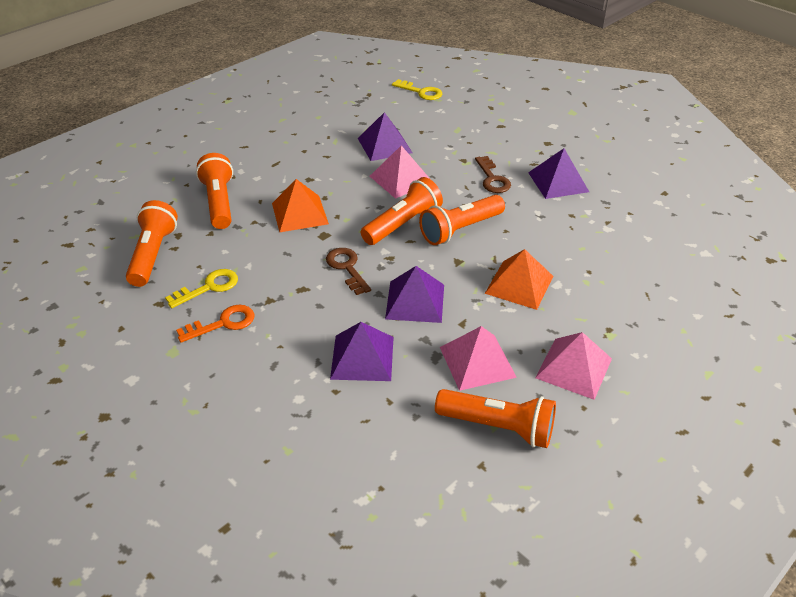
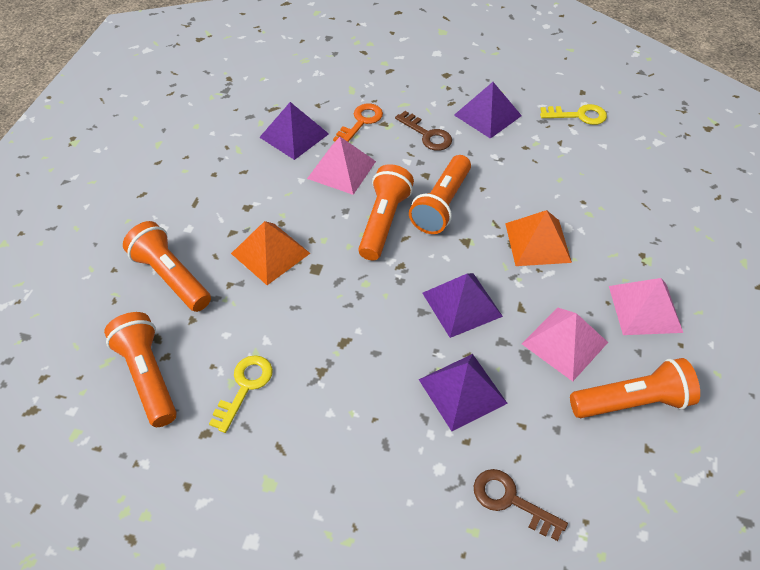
camera: 30 degrees left, 10 degrees up
orange key [176,305,255,343] -> orange key moved to [333,103,383,142]
brown key [326,248,371,295] -> brown key moved to [474,469,568,541]
yellow key [392,79,442,100] -> yellow key moved to [540,104,607,125]

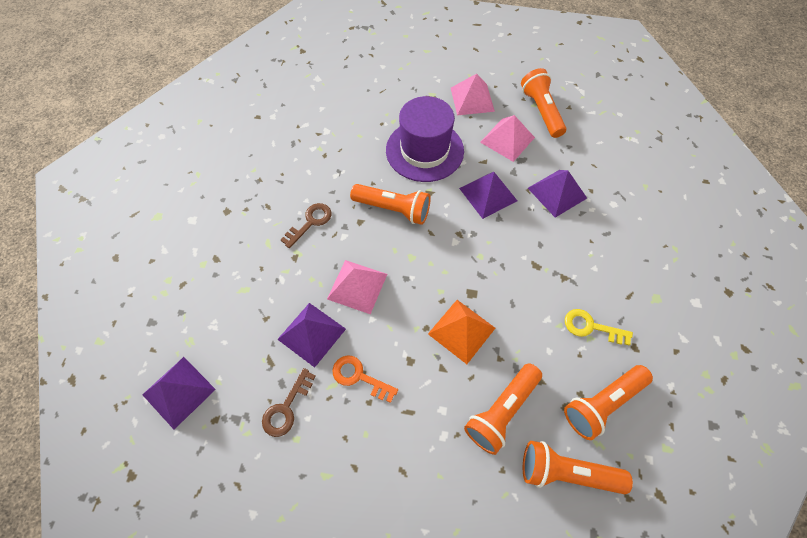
camera: 95 degrees left, 10 degrees up
orange key [333,103,383,142] -> orange key moved to [332,355,398,403]
orange flashlight [358,164,414,260] -> orange flashlight moved to [523,441,633,494]
purple pyramid [454,82,522,139] -> purple pyramid moved to [142,357,216,429]
brown key [474,469,568,541] -> brown key moved to [262,368,316,437]
orange pyramid [505,210,572,266] -> purple hat [386,96,464,182]
yellow key [540,104,607,125] -> none

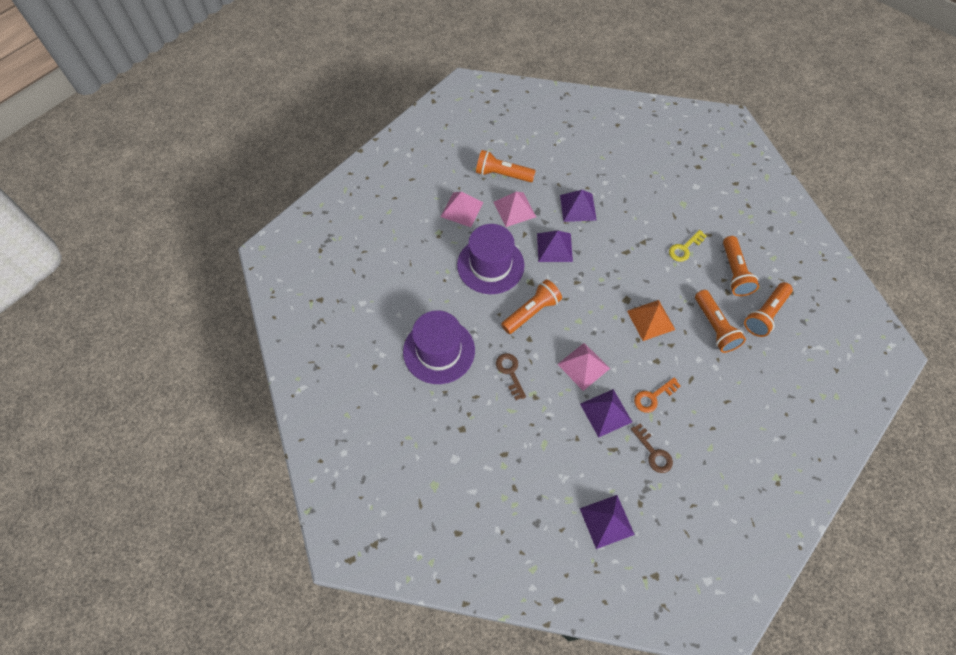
camera: 60 degrees left, 0 degrees up
none -> purple hat [403,310,475,384]

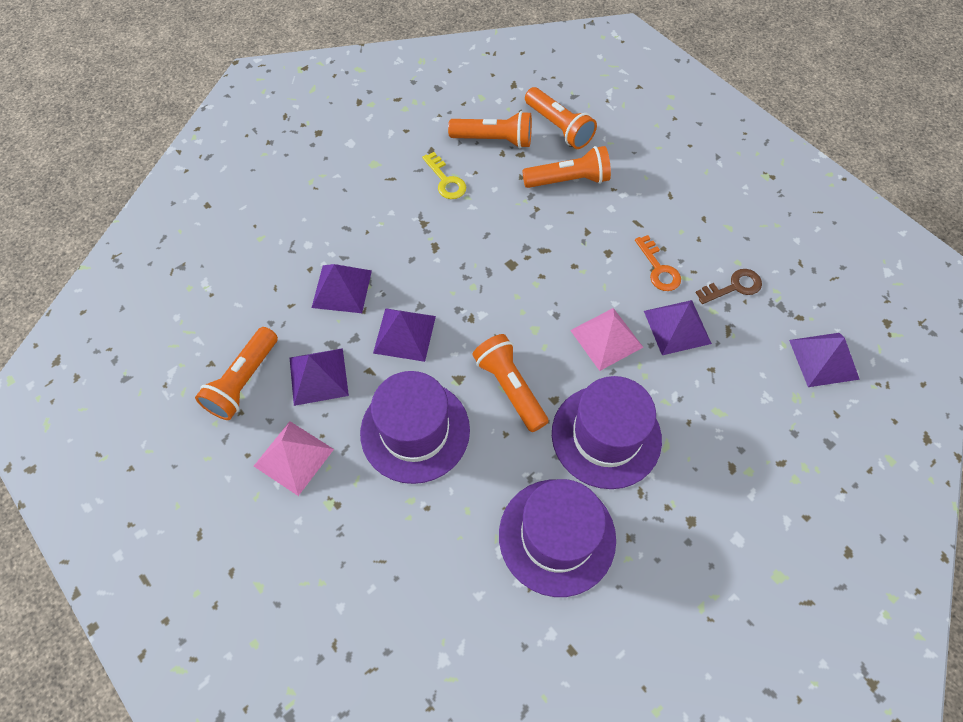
camera: 80 degrees left, 0 degrees up
pink pyramid [494,192,536,227] -> purple pyramid [290,348,349,406]
brown key [496,353,526,400] -> purple hat [552,376,662,489]
orange pyramid [627,300,675,341] -> none

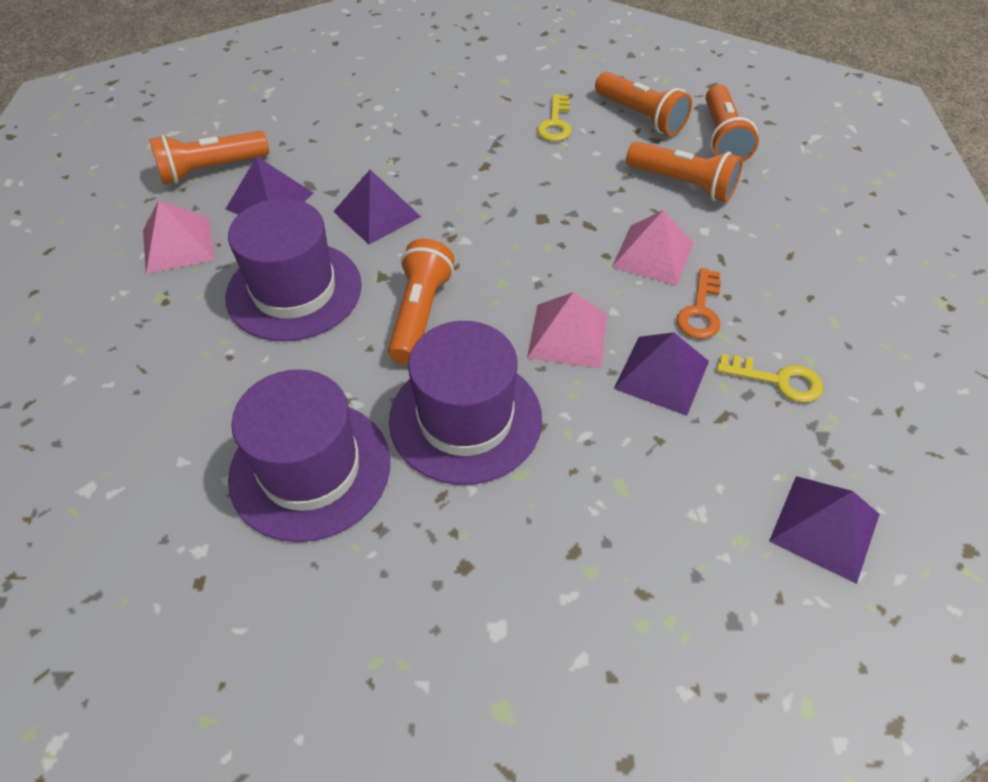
camera: 40 degrees right, 10 degrees down
purple pyramid [312,264,372,313] -> none
brown key [695,269,762,304] -> yellow key [717,354,823,403]
none -> pink pyramid [612,210,694,286]

